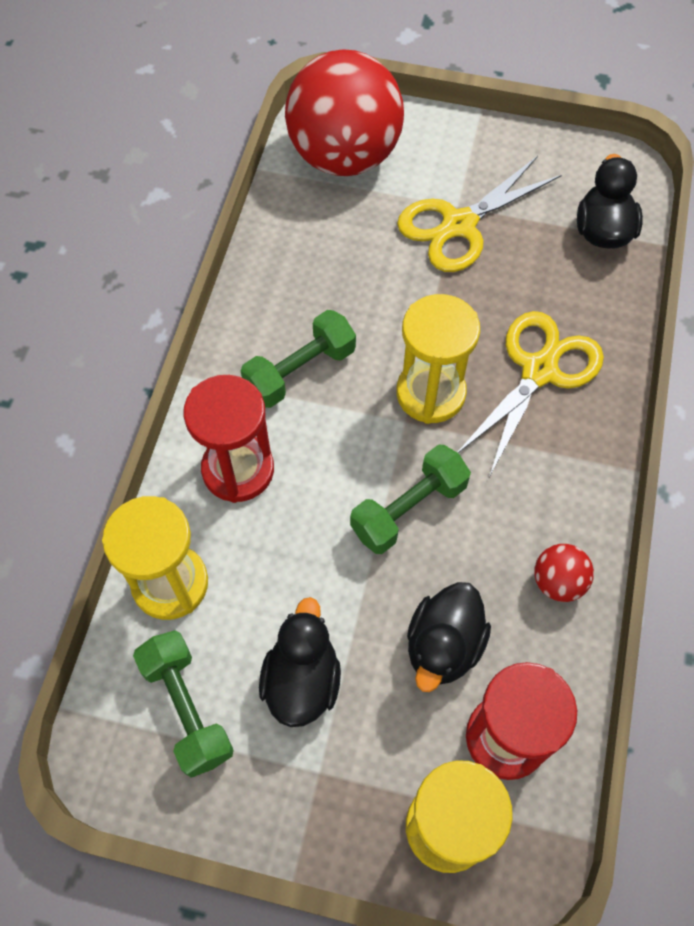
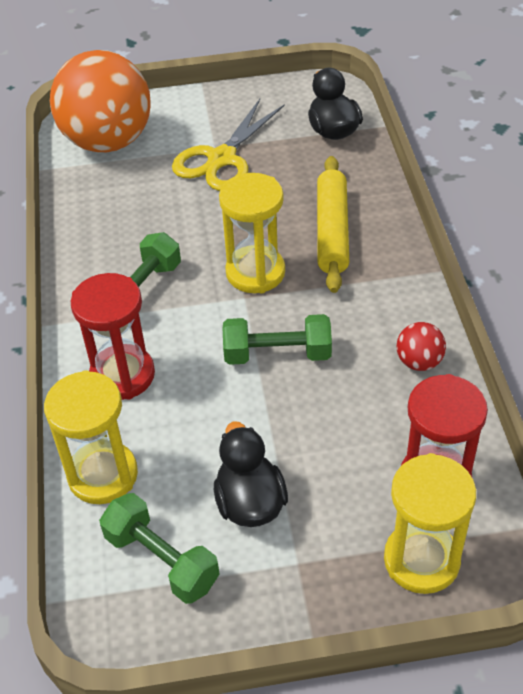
camera: 20 degrees left, 15 degrees down
red ball [285,49,404,176] -> orange ball [50,50,151,152]
green dumbbell [350,444,471,554] -> green dumbbell turned 60 degrees clockwise [223,314,332,365]
black duck [407,582,491,692] -> none
yellow scissors [457,311,604,477] -> yellow rolling pin [317,156,349,293]

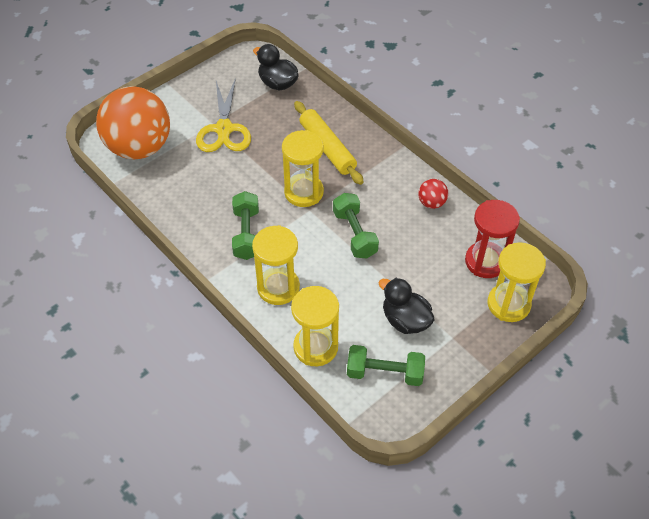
camera: 35 degrees left, 5 degrees up
red hourglass [71,273,155,400] -> yellow hourglass [252,225,300,305]
green dumbbell [223,314,332,365] -> green dumbbell turned 75 degrees counterclockwise [333,193,379,258]

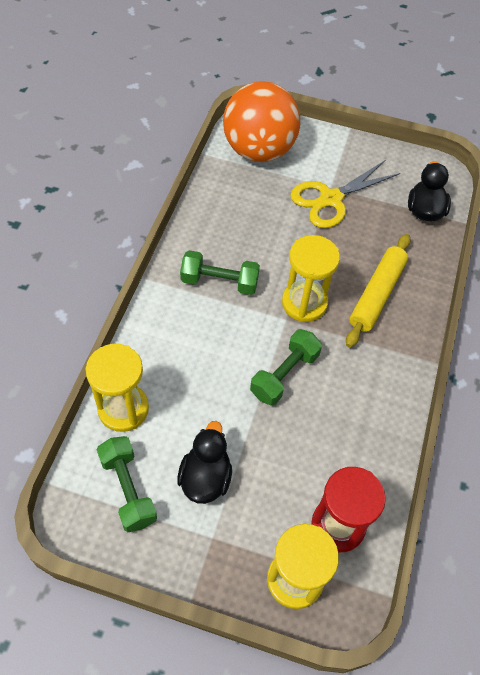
camera: 55 degrees right, 5 degrees up
green dumbbell [232,191,259,260] -> green dumbbell turned 45 degrees clockwise [180,250,260,295]
yellow hourglass [252,225,300,305] -> none
red ball [418,179,448,209] -> none

